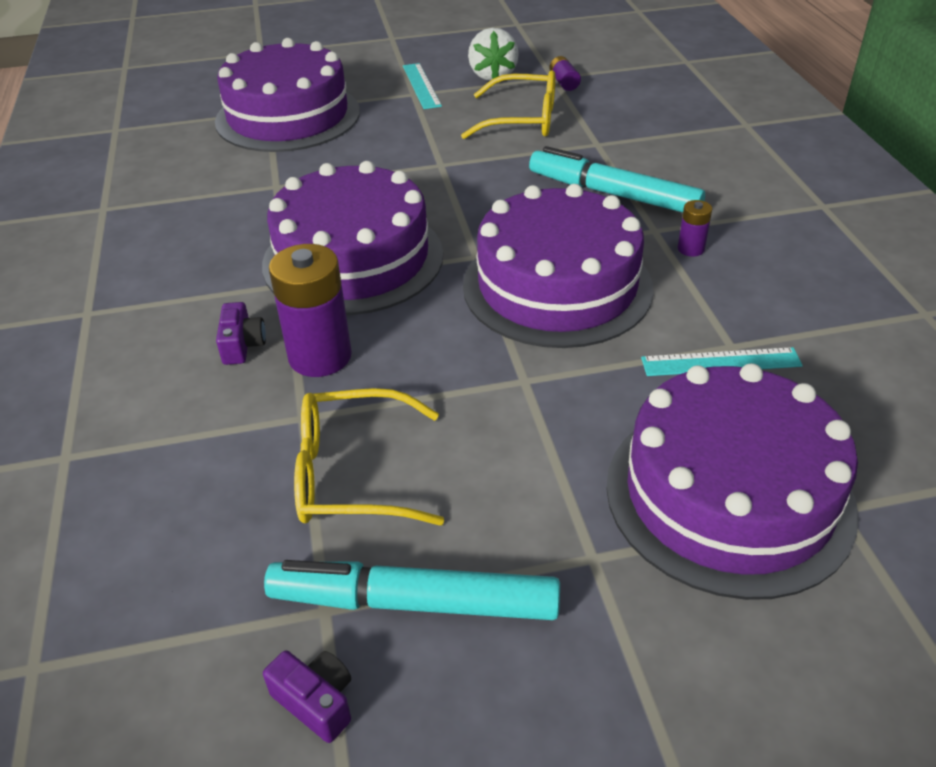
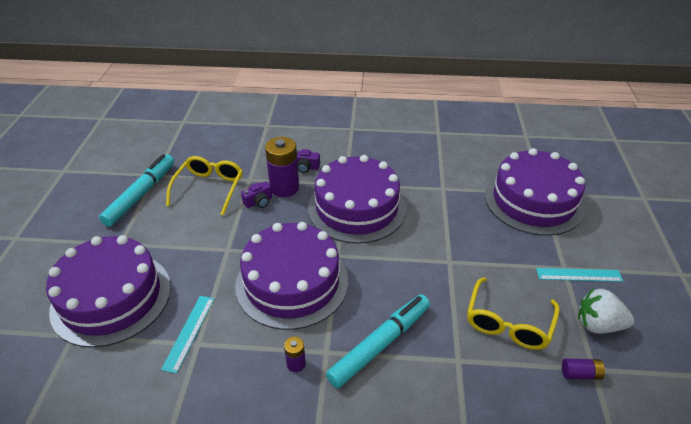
camera: 105 degrees right, 0 degrees up
purple camera [263,650,351,743] -> purple camera moved to [241,181,272,208]

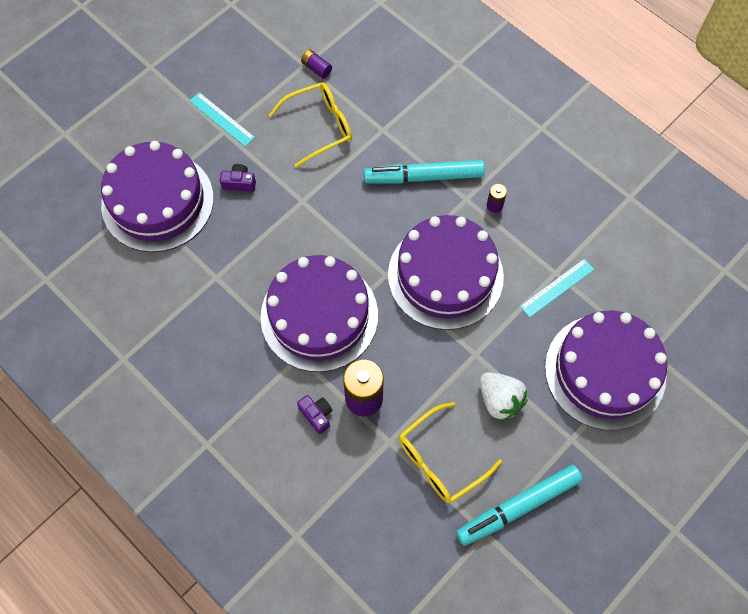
camera: 140 degrees left, 25 degrees up
purple camera [241,181,272,208] -> purple camera moved to [220,164,256,192]
white strawberry [578,288,634,334] -> white strawberry moved to [480,372,528,421]

